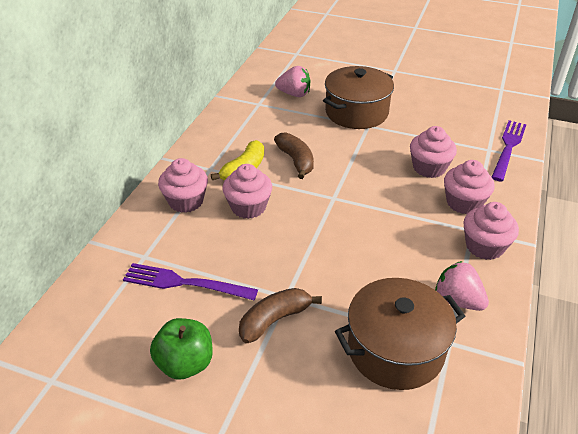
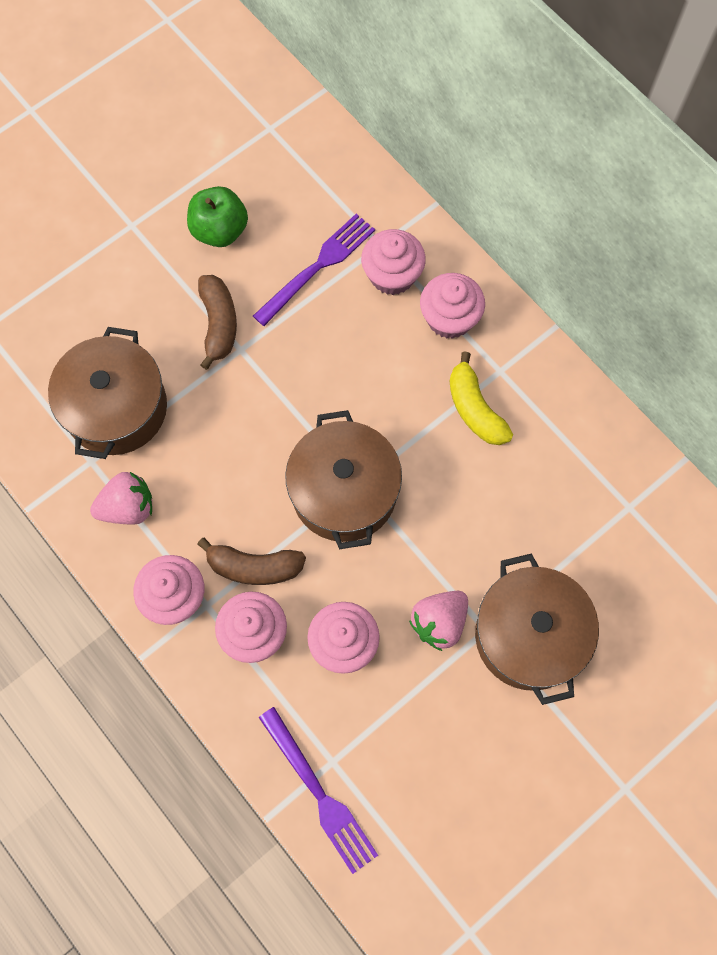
camera: 120 degrees right, 30 degrees up
pink cupcake [223,164,272,219] -> pink cupcake moved to [361,229,426,295]
brown banana [274,132,314,179] -> brown banana moved to [198,538,306,585]
pink strawberry [275,66,310,97] -> pink strawberry moved to [409,591,468,651]
none -> brown pot [285,410,402,549]

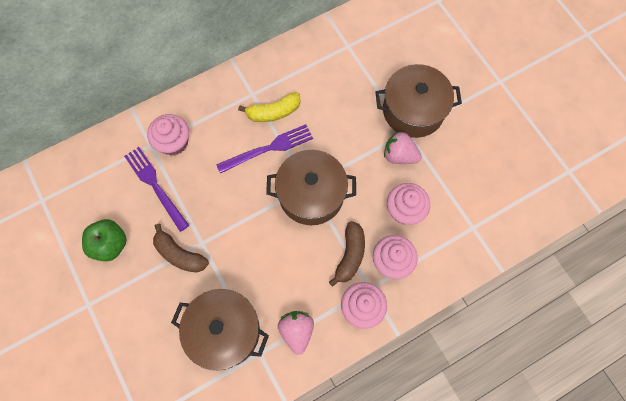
camera: 80 degrees left, 0 degrees up
brown banana [198,275,237,370] -> brown banana turned 150 degrees counterclockwise [153,224,209,273]
purple fork [258,707,378,874] -> purple fork moved to [216,124,313,174]
pink strawberry [409,591,468,651] -> pink strawberry turned 150 degrees clockwise [384,132,422,164]
pink cupcake [420,273,485,339] -> none

